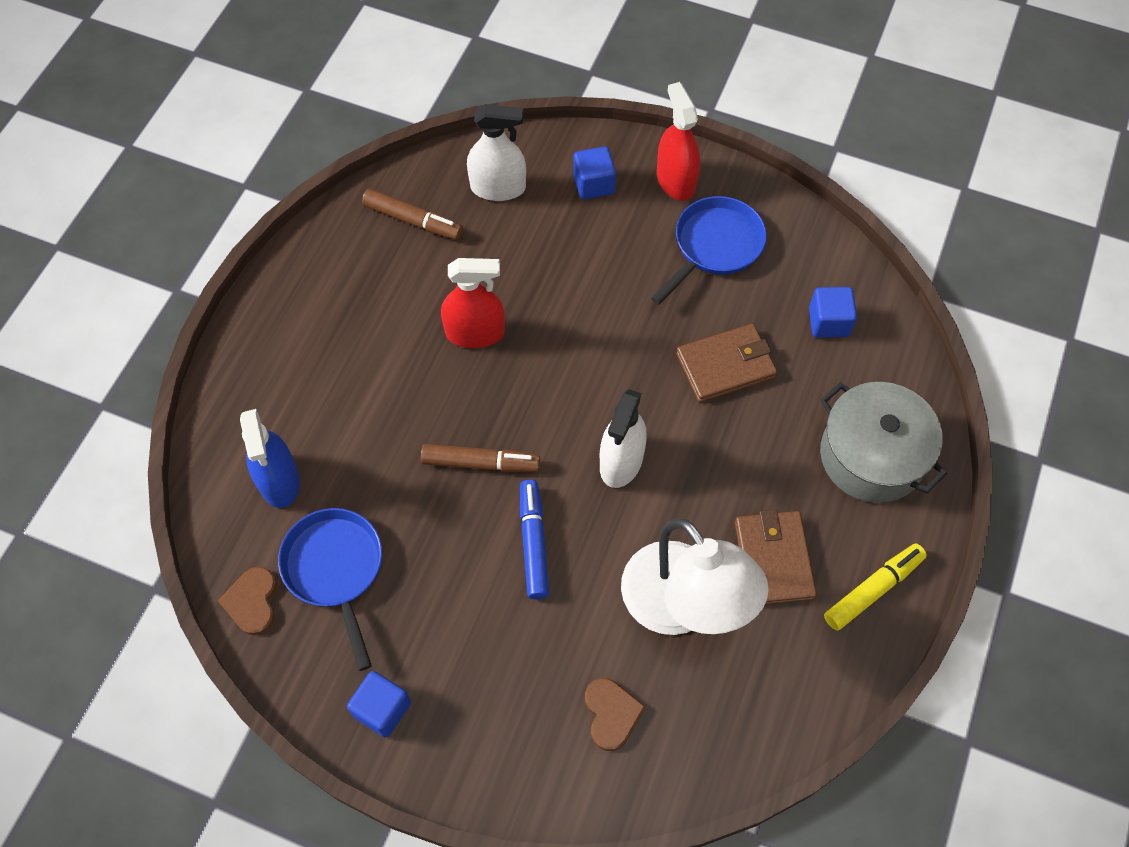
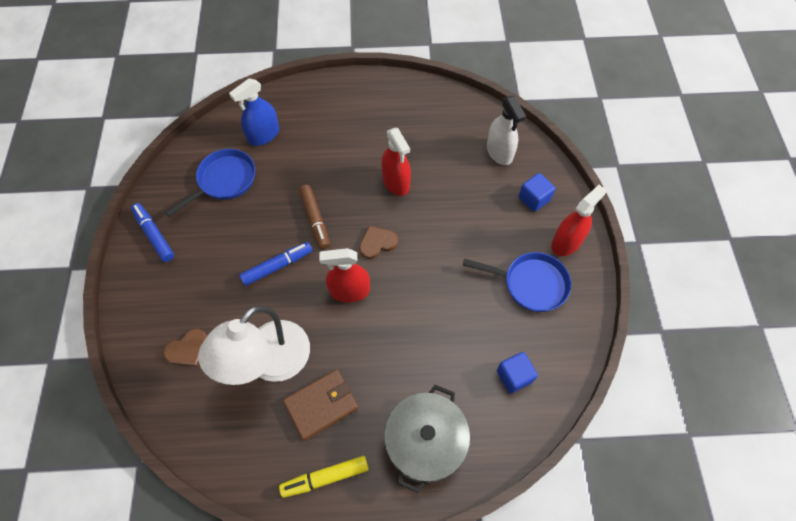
camera: 65 degrees right, 0 degrees up
brown heart [218,566,277,635] -> brown heart moved to [359,226,398,259]
blue cube [347,671,411,738] -> blue marker [131,203,174,262]
brown marker [362,189,463,240] -> none
white spray bottle [600,389,647,488] -> red spray bottle [319,248,370,302]
brown wallet [676,324,777,403] -> none
yellow marker [824,543,927,631] -> yellow marker turned 135 degrees clockwise [279,456,369,498]

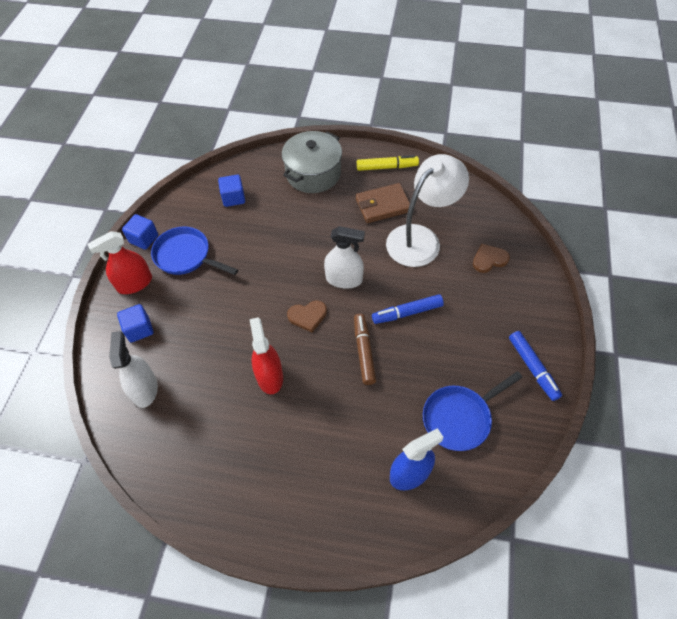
camera: 165 degrees left, 5 degrees down
red spray bottle [319,248,370,302] -> white spray bottle [324,226,365,289]
none -> blue cube [122,214,158,250]

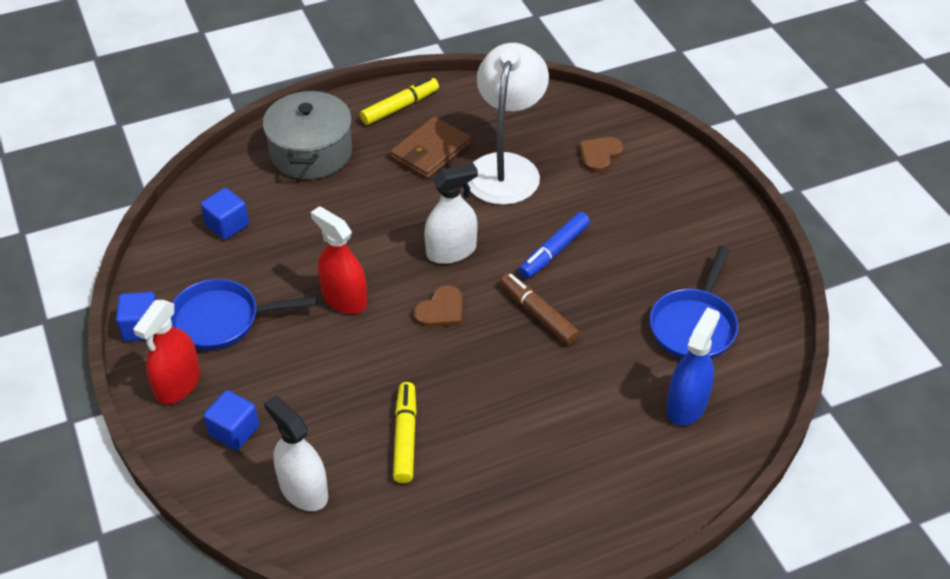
camera: 35 degrees left, 10 degrees down
red spray bottle [249,317,283,394] -> red spray bottle moved to [311,206,367,314]
blue marker [509,331,562,401] -> none
none -> yellow marker [393,382,417,483]

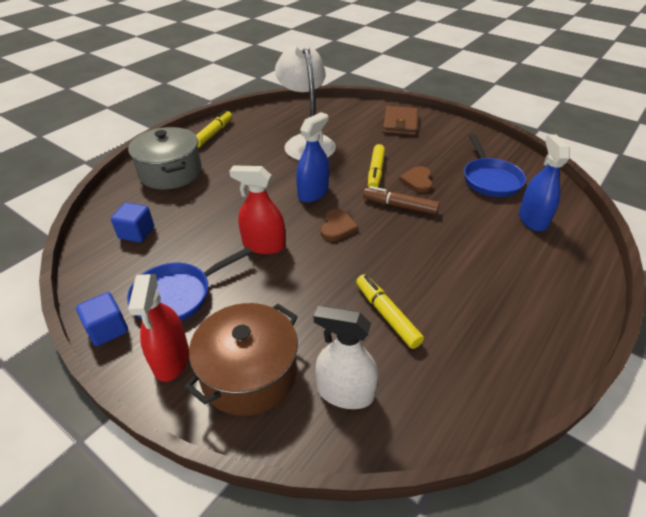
camera: 30 degrees left, 5 degrees down
blue cube [204,390,259,450] -> brown pot [185,303,298,416]
brown wallet [390,116,471,179] -> brown wallet moved to [383,106,418,135]
white spray bottle [424,163,478,264] -> blue spray bottle [296,112,329,203]
blue marker [519,212,590,279] -> yellow marker [368,144,385,188]
brown heart [579,137,623,173] -> brown heart moved to [399,166,433,193]

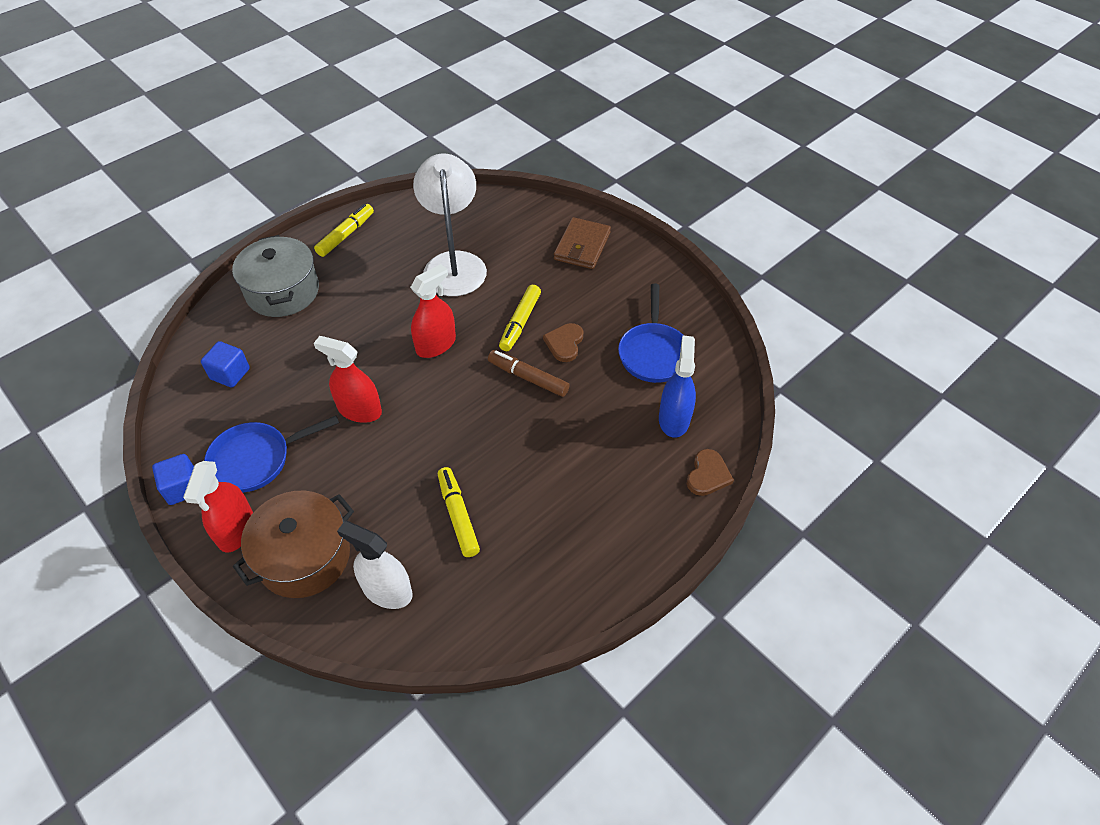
camera: 10 degrees right, 10 degrees up
blue spray bottle [296,112,329,203] -> red spray bottle [410,264,456,358]
brown heart [321,209,358,241] -> brown heart moved to [687,449,734,496]

